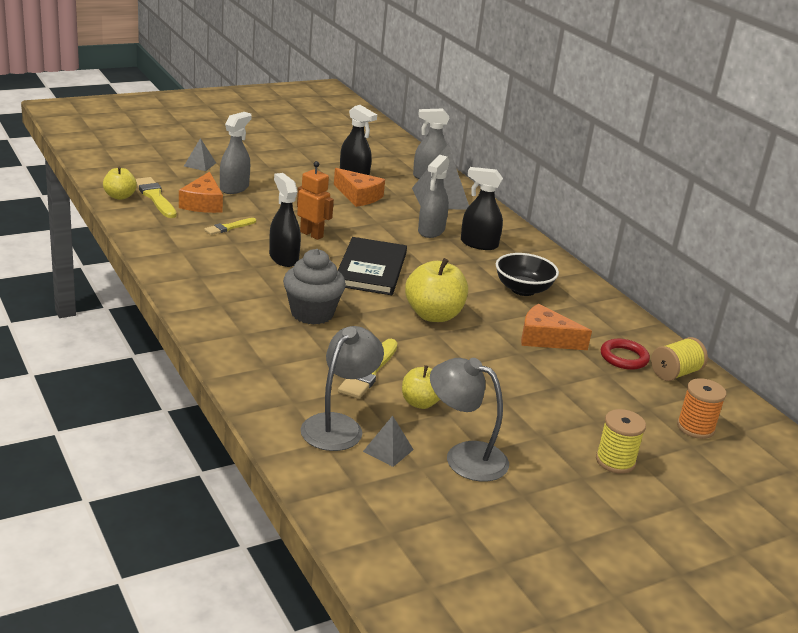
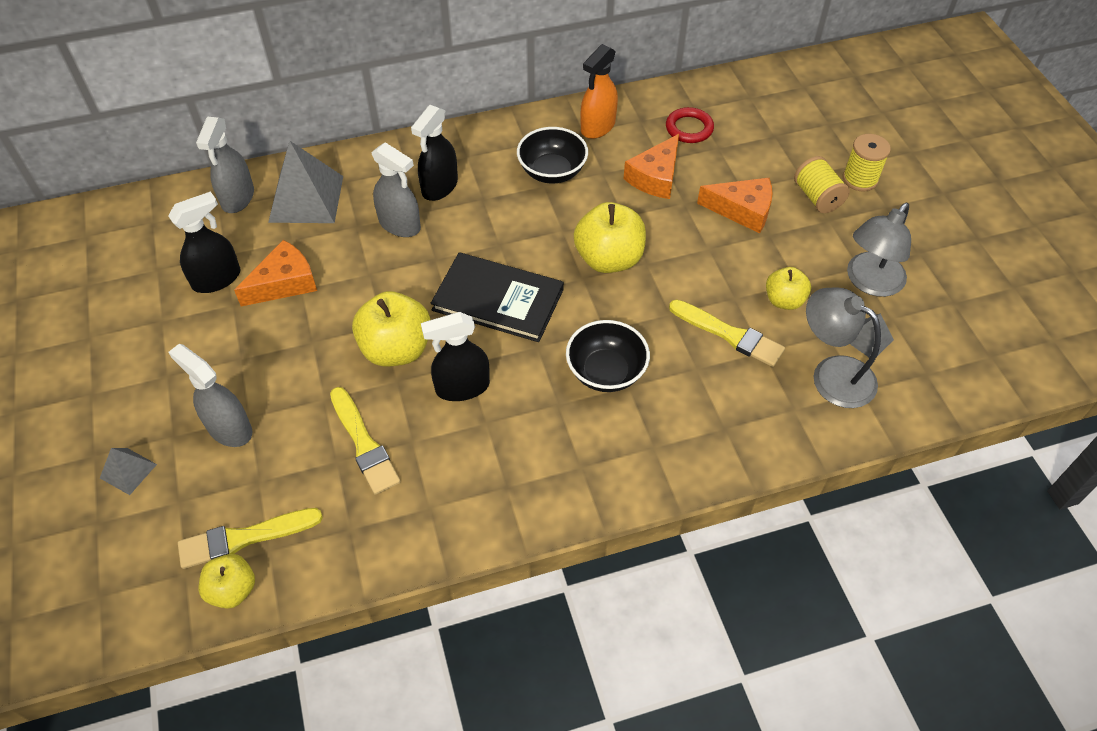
camera: 75 degrees left, 25 degrees up
orange cheese [179,171,223,213] -> orange cheese moved to [697,178,773,233]
yellow brush [204,218,256,235] -> yellow brush [330,387,400,495], size x1.61
grey cupcake [283,249,346,325] -> black bowl [566,320,650,392]
orange robot [297,161,334,240] -> yellow apple [352,291,430,366]
yellow spool [651,337,708,381] -> yellow spool moved to [794,156,850,213]
orange spool [677,378,726,439] -> none
none -> orange spray bottle [580,44,618,139]

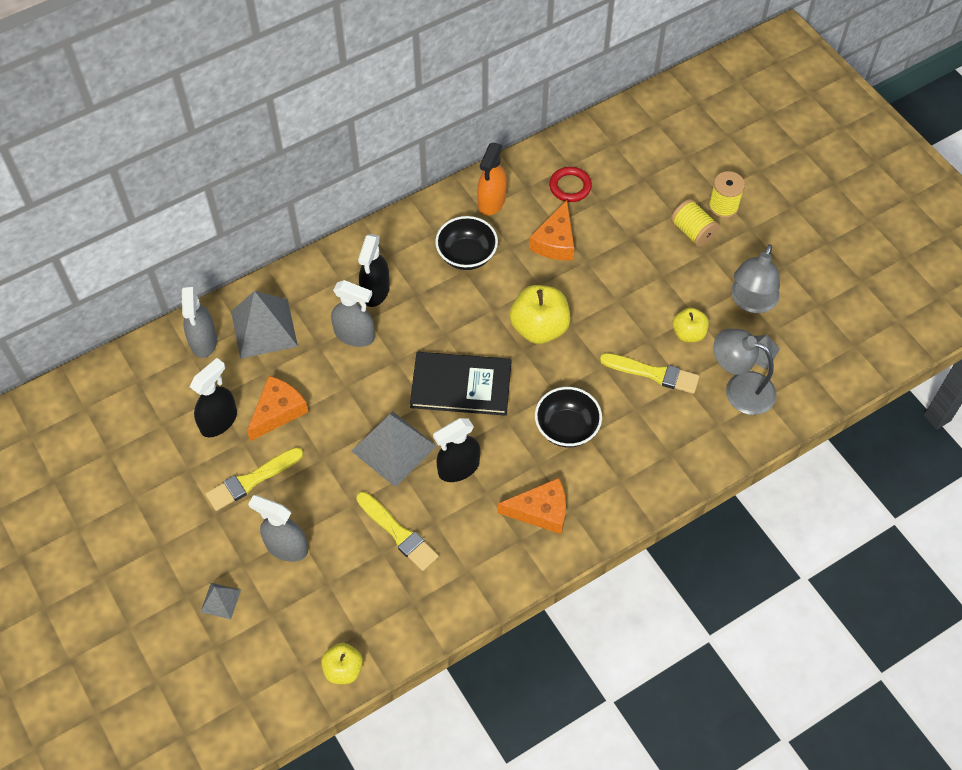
camera: 15 degrees left, 5 degrees up
yellow brush [178,508,323,569] -> yellow brush moved to [205,447,303,511]
yellow apple [352,291,430,366] -> grey pyramid [351,411,437,487]
orange cheese [697,178,773,233] -> orange cheese moved to [498,478,566,534]

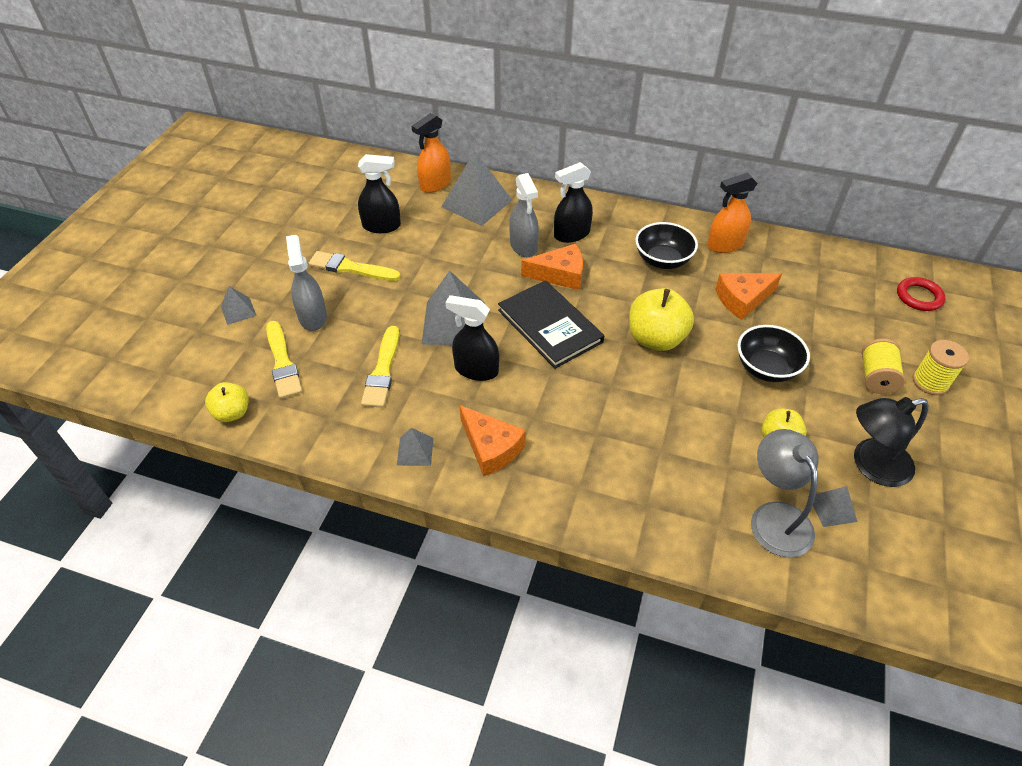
camera: 50 degrees right, 10 degrees down
grey spray bottle [182,285,217,358] -> orange spray bottle [412,113,451,193]
orange cheese [247,376,308,441] -> orange cheese moved to [521,244,583,290]
black bowl [535,387,602,447] -> black bowl moved to [738,325,810,382]
red ring [549,167,592,202] -> red ring moved to [897,277,945,311]
yellow brush [600,353,700,394] -> yellow brush moved to [266,321,302,399]
grey lamp [731,244,780,313] -> black lamp [854,397,929,487]
none -> grey pyramid [397,428,433,466]

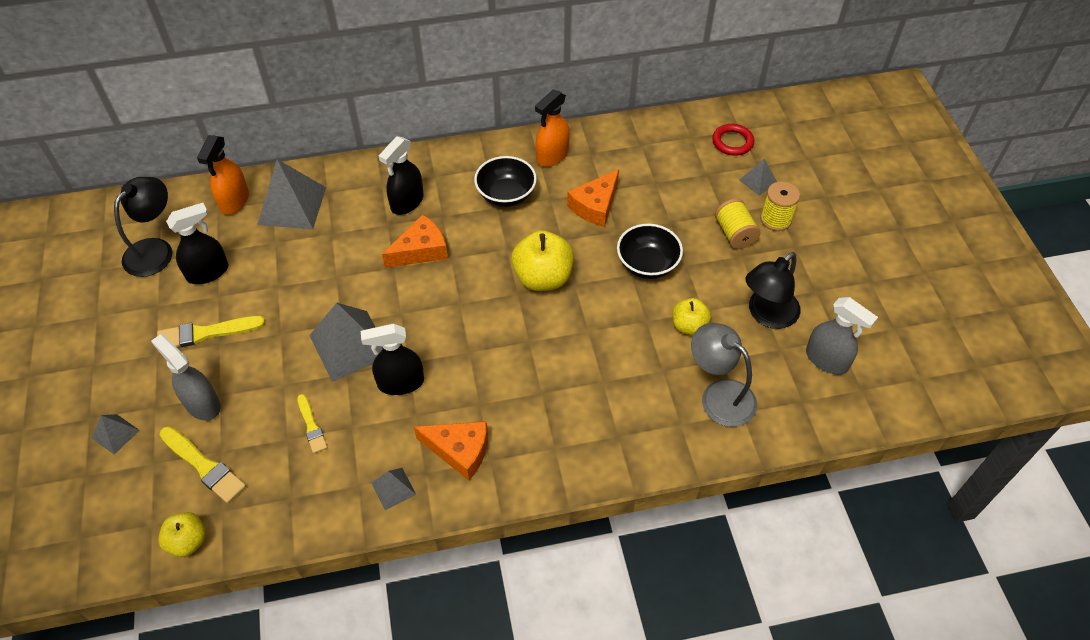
camera: 30 degrees left, 5 degrees up
yellow brush [361,326,399,408] -> yellow brush [297,394,327,453], size x0.62
black book [498,280,604,369] -> none
grey spray bottle [509,173,539,257] -> grey spray bottle moved to [806,297,878,375]
grey pyramid [813,486,858,527] -> grey pyramid moved to [740,159,777,195]
none -> black lamp [114,177,172,277]

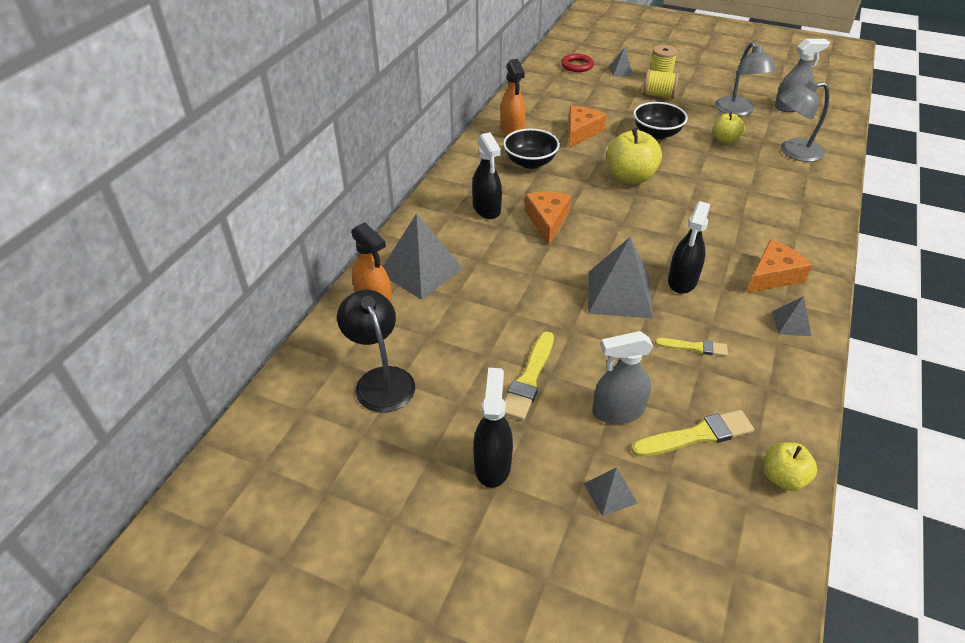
camera: 55 degrees left, 10 degrees down
black spray bottle [166,203,229,284] -> black spray bottle moved to [473,368,513,488]
orange cheese [567,169,619,227] -> orange cheese turned 135 degrees counterclockwise [569,105,607,148]
black lamp [745,252,801,329] -> grey lamp [715,42,777,116]

